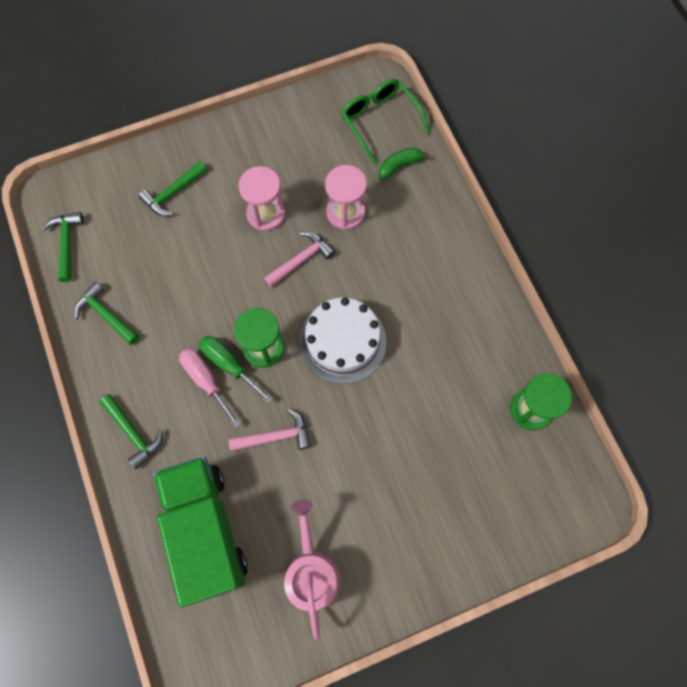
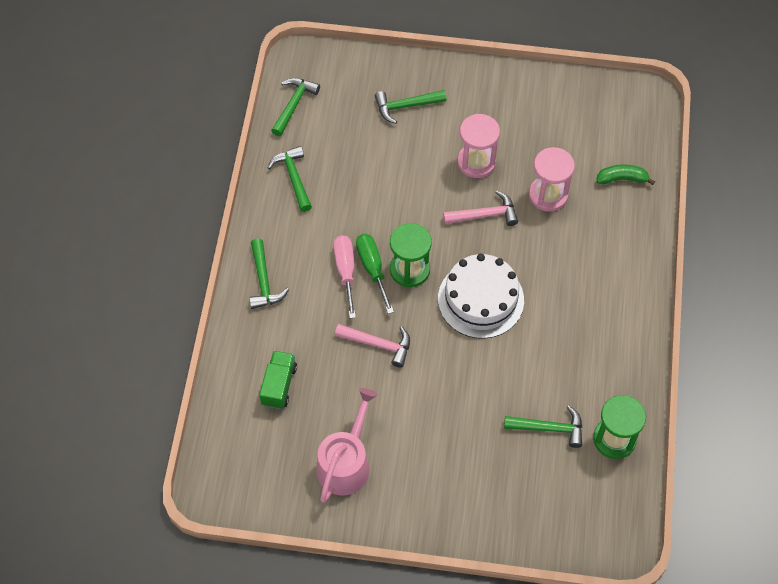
camera: 30 degrees right, 10 degrees down
green truck [153,456,247,607] -> green truck [259,351,297,409], size x0.46
green glasses [341,79,429,164] -> none
none -> green hammer [504,405,582,448]

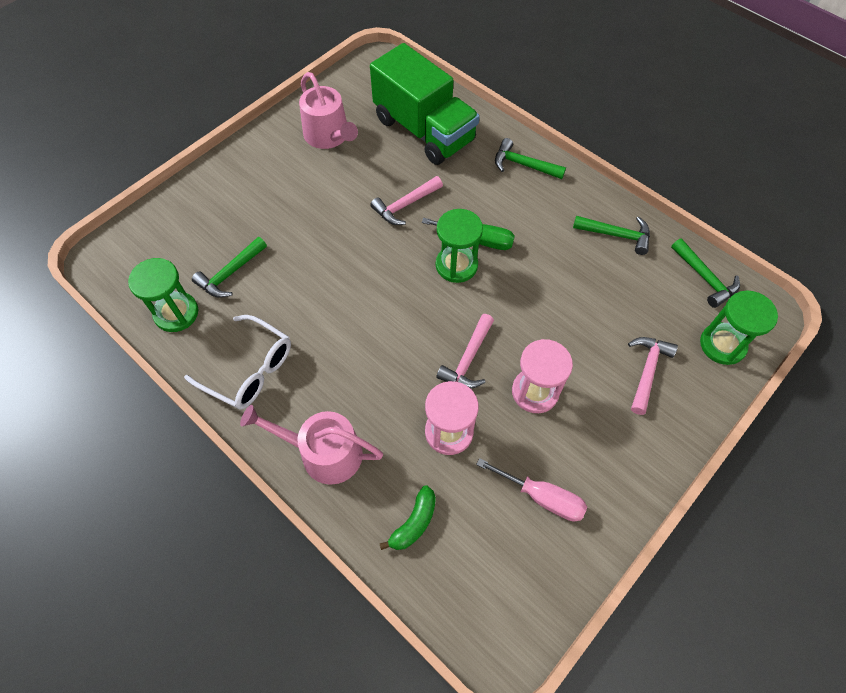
camera: 125 degrees right, 0 degrees up
green truck [259,351,297,409] -> green truck [370,43,480,165], size x2.18
pink screwdriver [334,235,356,318] -> pink screwdriver moved to [476,458,587,521]
green hammer [375,90,446,124] -> pink hammer [628,337,678,415]
white cake [438,254,524,339] -> none
none -> white glasses [184,315,291,410]
none -> pink watering can [240,405,383,485]
none -> green hourglass [700,291,778,365]

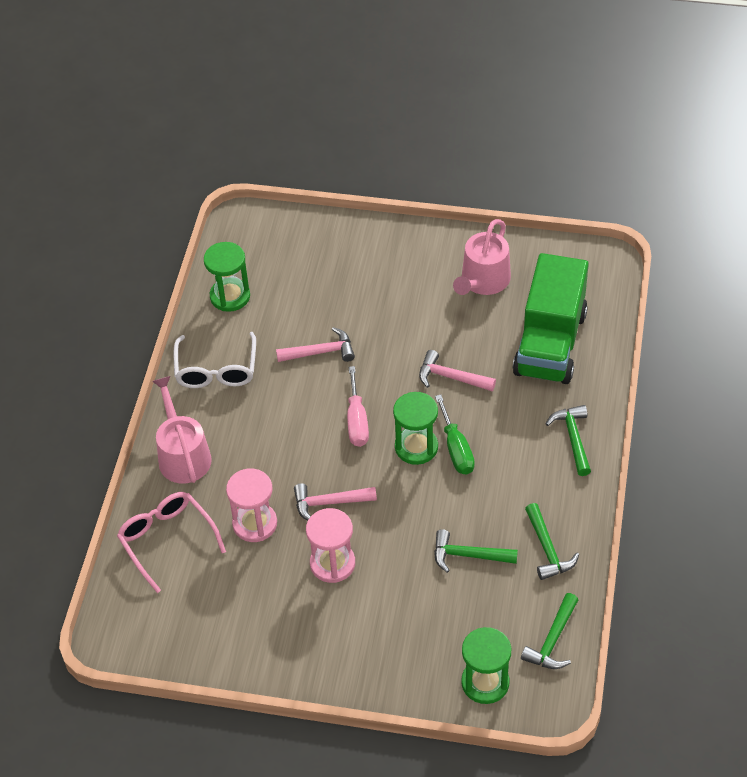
camera: 60 degrees right, 10 degrees down
green hammer [192,237,267,298] -> green hammer moved to [434,529,518,573]
green banana [380,485,436,550] -> pink glasses [117,492,226,593]
pink screwdriver [476,458,587,521] -> pink screwdriver moved to [347,366,369,447]
pink hammer [628,337,678,415] -> pink hammer moved to [276,327,355,362]

